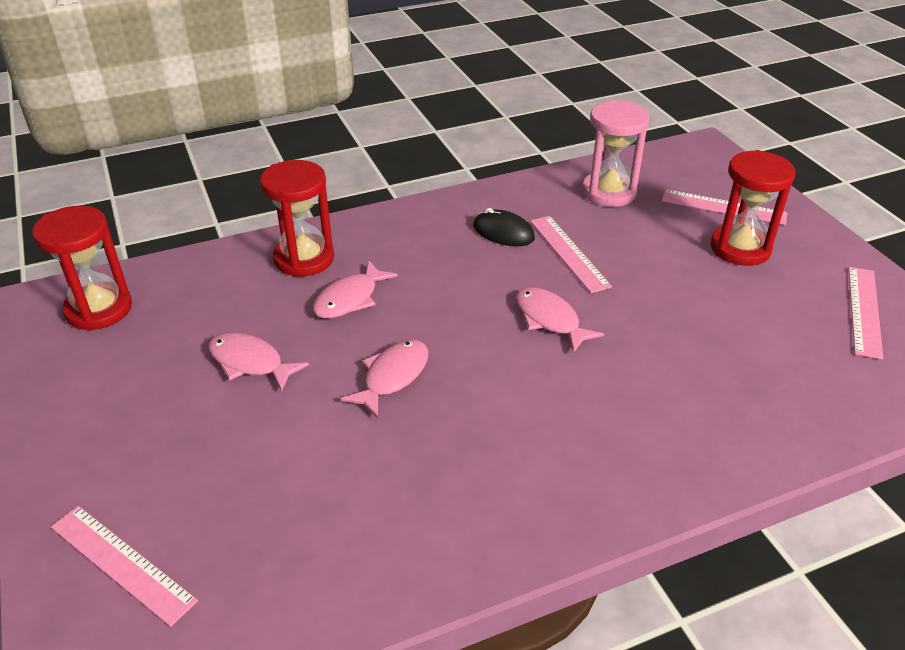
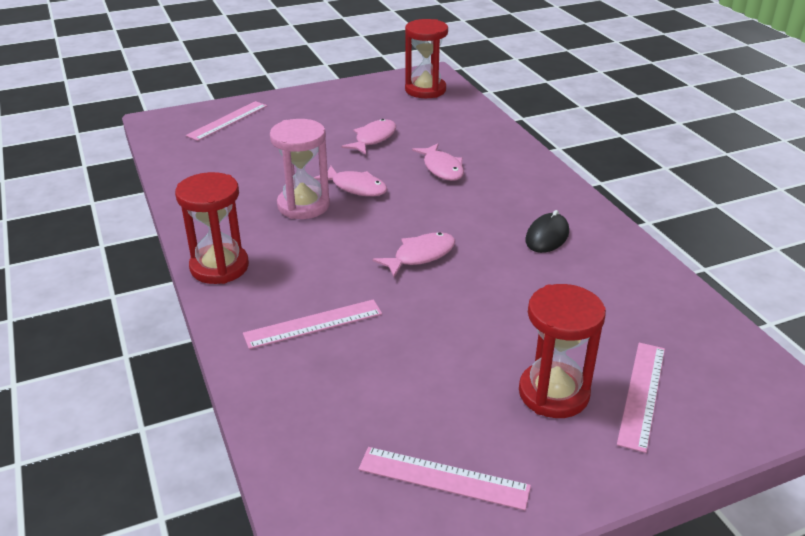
camera: 90 degrees right, 5 degrees down
red hourglass [260,160,334,277] -> red hourglass moved to [175,172,249,284]
pink fish [313,261,398,319] -> pink fish turned 150 degrees counterclockwise [412,143,464,181]
pink ruler [530,216,612,293] -> pink ruler moved to [243,299,382,349]
pink hourglass [582,100,649,207] -> pink hourglass moved to [270,119,330,219]

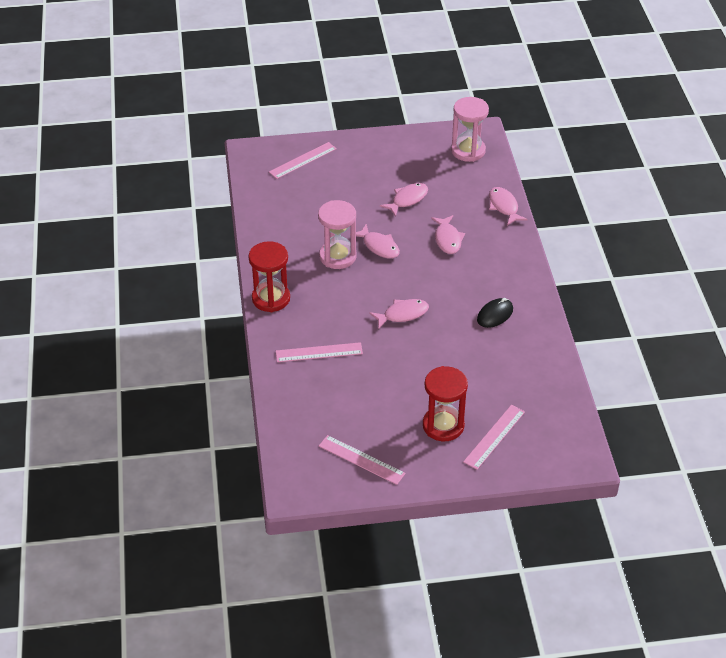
camera: 15 degrees right, 10 degrees up
red hourglass [405,19,448,98] -> pink hourglass [451,97,489,162]
none -> pink fish [489,187,528,225]

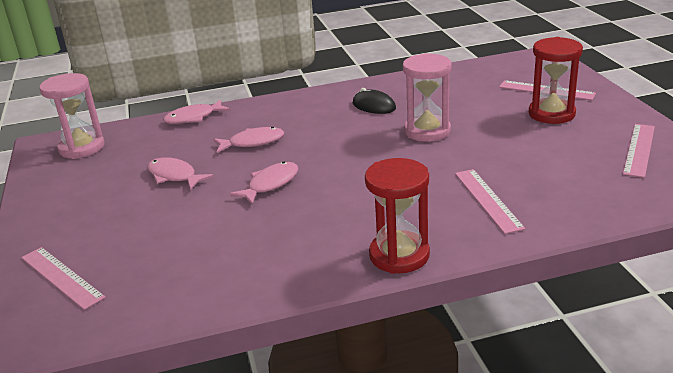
camera: 95 degrees left, 15 degrees down
pink hourglass [318,200,357,269] -> pink hourglass moved to [403,53,452,142]
pink fish [369,299,429,329] -> none

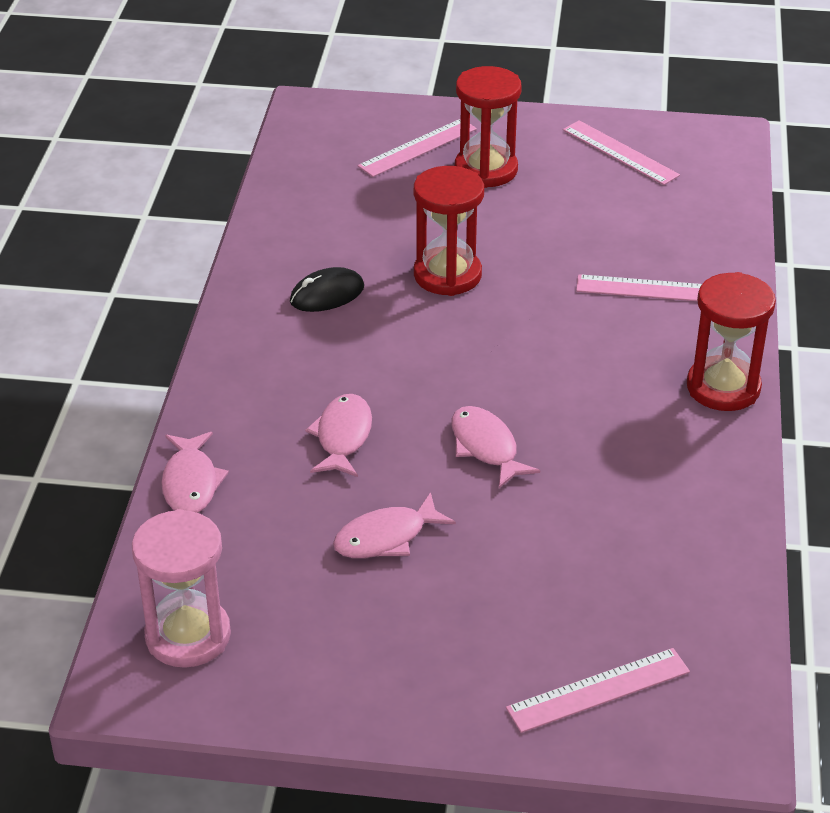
camera: 70 degrees left, 10 degrees up
pink hourglass [403,53,452,142] -> red hourglass [414,166,484,296]

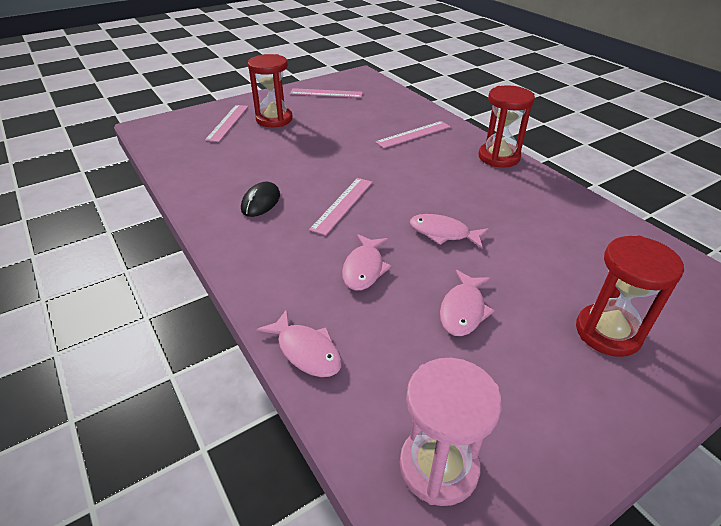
camera: 40 degrees left, 0 degrees up
pink fish [305,394,372,477] -> pink fish turned 135 degrees counterclockwise [342,234,392,291]
red hourglass [414,166,484,296] -> red hourglass moved to [576,236,684,357]
pink ruler [506,648,690,733] -> pink ruler moved to [309,178,373,236]

